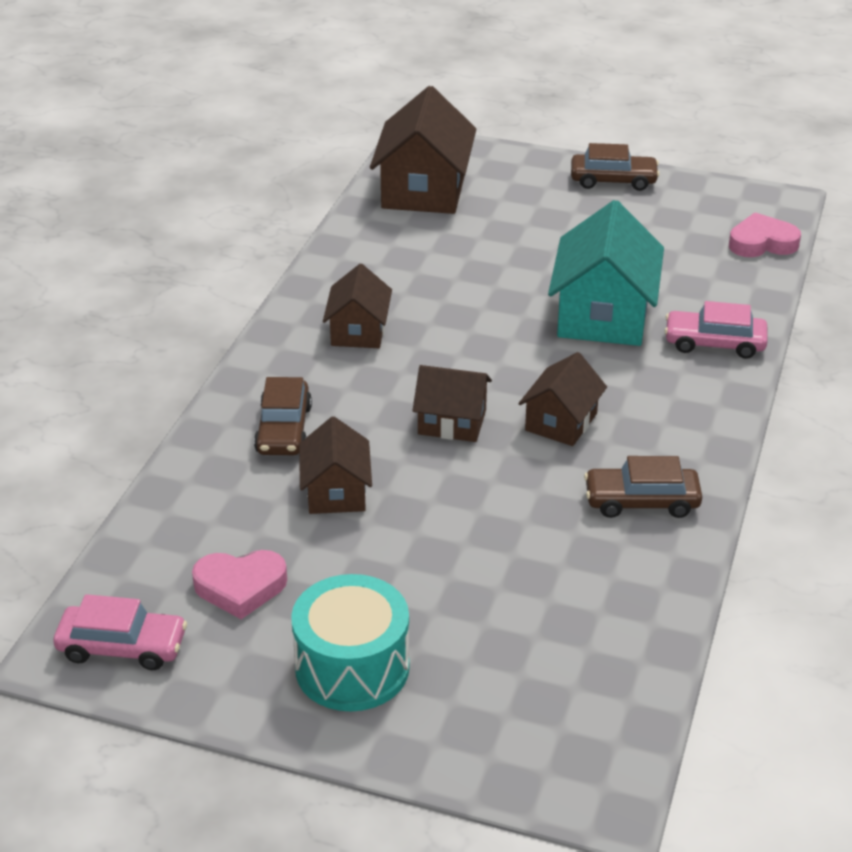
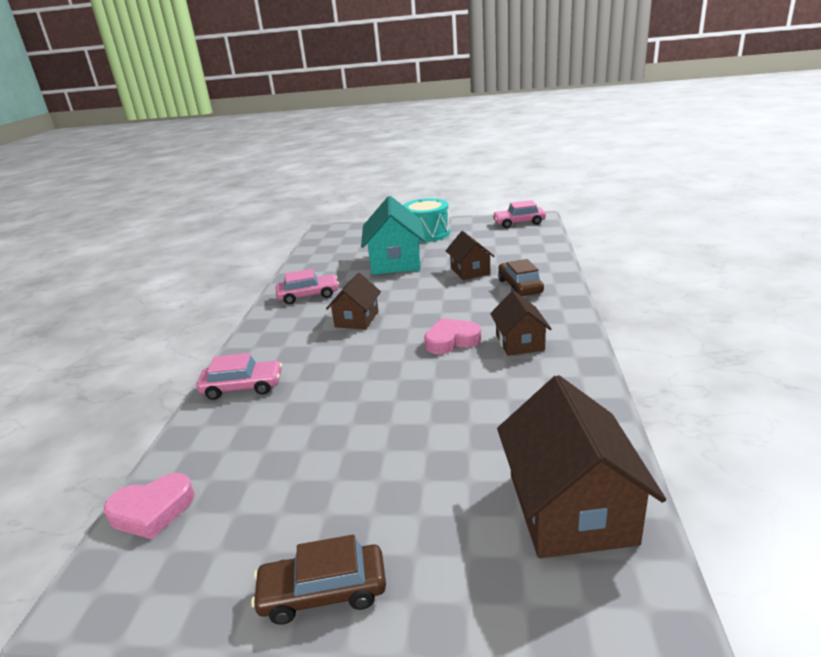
camera: 170 degrees right, 10 degrees down
pink heart [192,550,287,619] -> pink heart moved to [424,318,481,354]
brown house [412,365,492,442] -> none
turquoise house [548,200,664,346] -> turquoise house moved to [361,196,425,275]
brown car [584,456,702,518] -> pink car [276,269,339,304]

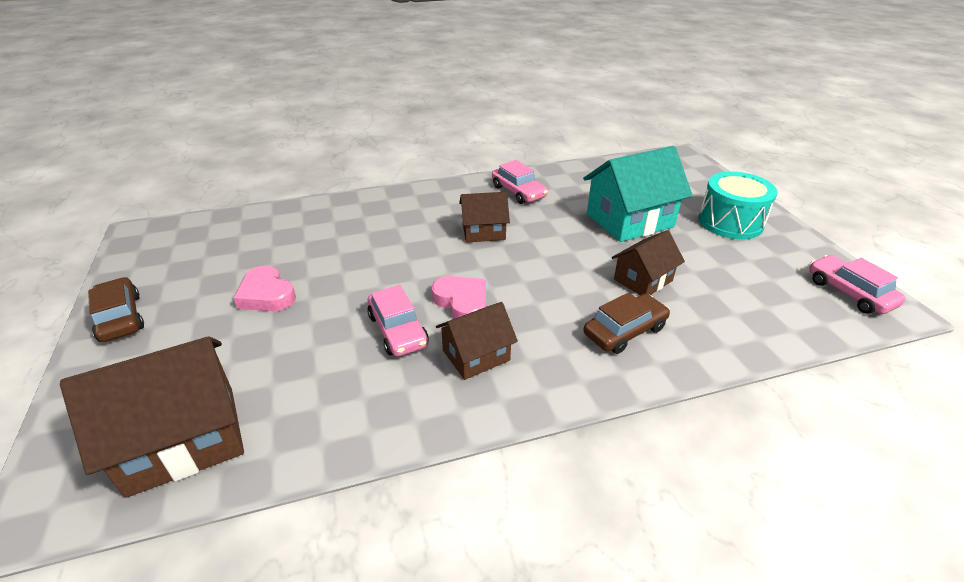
camera: 65 degrees right, 10 degrees up
pink heart [103,473,195,539] -> pink heart moved to [234,266,296,311]
pink car [196,353,282,400] -> pink car moved to [367,285,429,357]

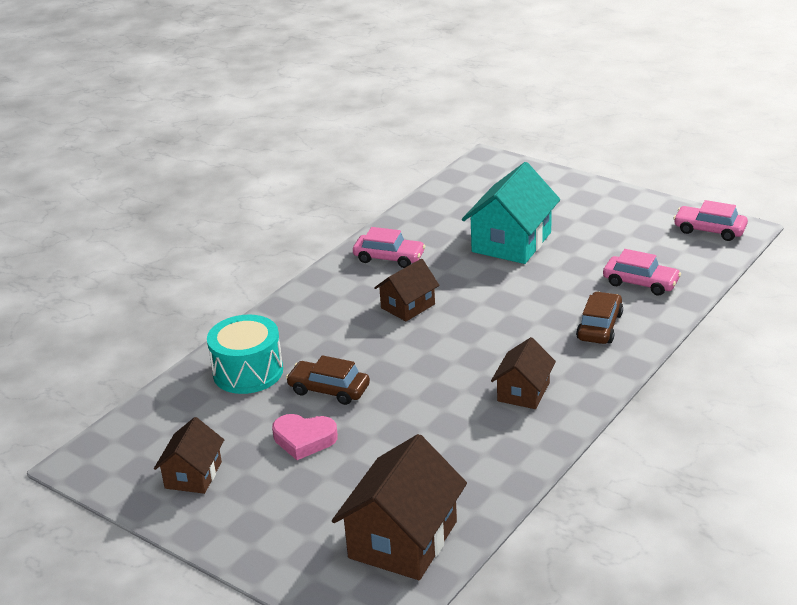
camera: 35 degrees left, 5 degrees down
brown car [88,277,144,342] -> brown car moved to [286,355,370,405]
pink car [367,285,429,357] -> pink car moved to [603,249,681,295]
pink heart [432,276,486,319] -> none
brown house [612,230,685,295] -> brown house moved to [154,417,224,494]
turquoise drum [698,172,778,239] -> turquoise drum moved to [207,315,283,394]

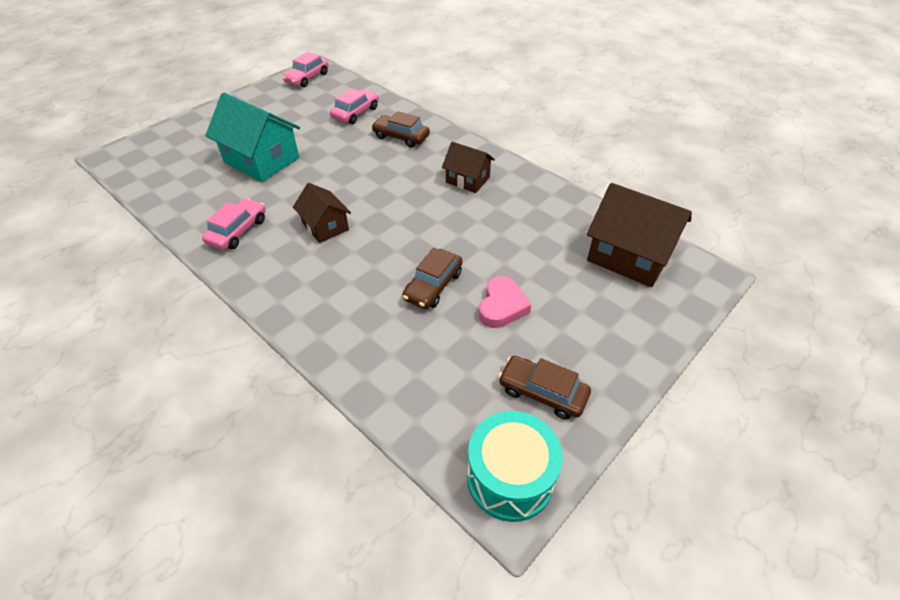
camera: 85 degrees left, 15 degrees up
brown house [154,417,224,494] -> brown car [498,356,591,419]
turquoise drum [207,315,283,394] -> turquoise drum moved to [467,411,562,522]

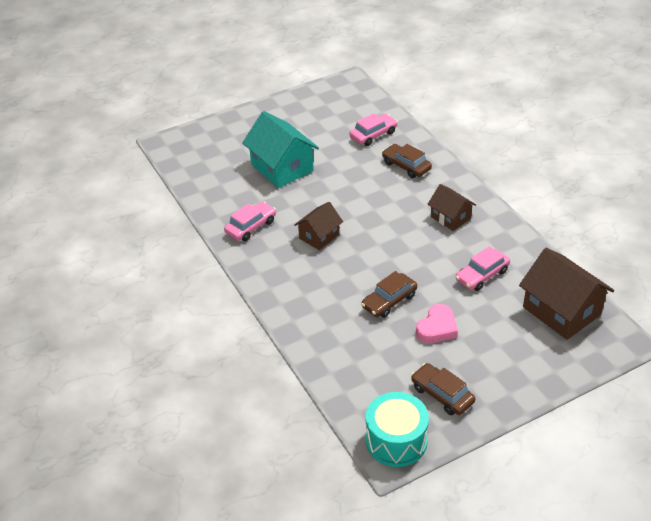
camera: 20 degrees right, 5 degrees down
pink car [282,52,329,87] -> pink car moved to [455,246,510,291]
brown house [293,183,351,243] -> brown house turned 60 degrees clockwise [294,202,343,250]

